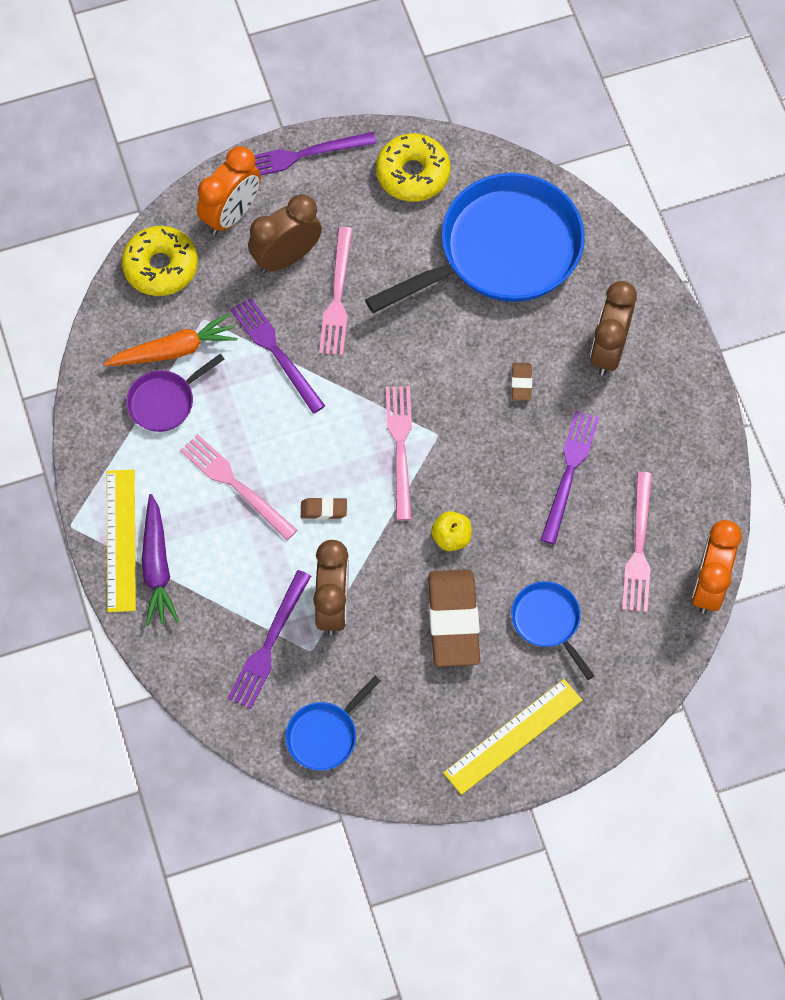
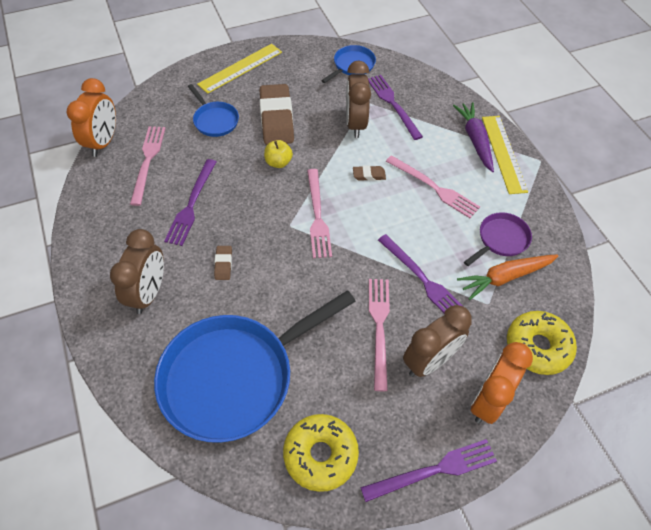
camera: 175 degrees right, 10 degrees down
purple fork [228,570,311,709] -> purple fork turned 45 degrees counterclockwise [368,75,423,140]

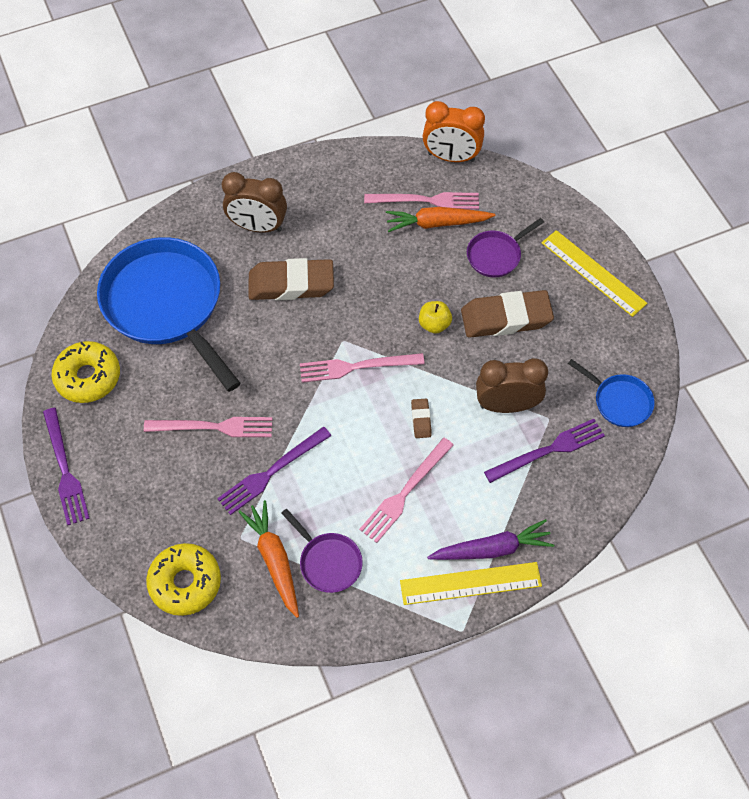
camera: 90 degrees right, 5 degrees up
purple fork [164,159,216,246] -> none
blue pan [188,84,239,137] -> purple pan [467,218,544,277]
brown eraser [214,246,232,280] -> brown eraser [249,258,334,301], size x2.28
brown clock [403,305,472,377] -> none
orange clock [471,342,533,424] -> none
none -> orange carrot [386,207,495,232]

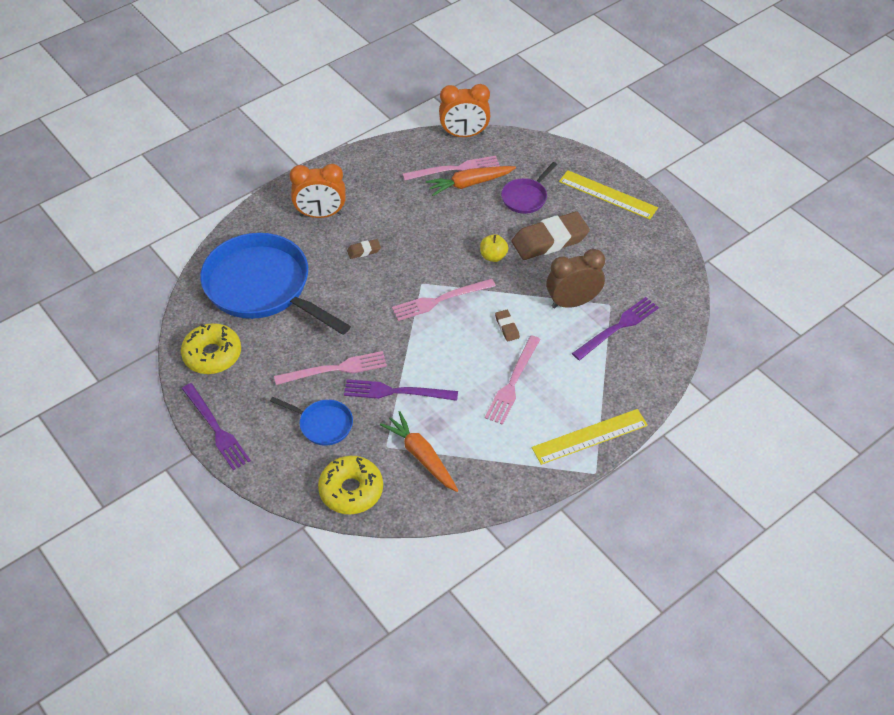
camera: 15 degrees left, 10 degrees down
purple fork [217,427,332,515] -> purple fork turned 60 degrees clockwise [344,379,458,401]
brown clock [222,172,287,233] -> orange clock [289,164,346,218]
brown eraser [249,258,334,301] -> brown eraser [347,239,381,259], size x0.44
purple pan [281,509,363,593] -> none
purple carrot [427,519,554,560] -> none
blue pan [568,359,655,427] -> blue pan moved to [270,397,353,446]

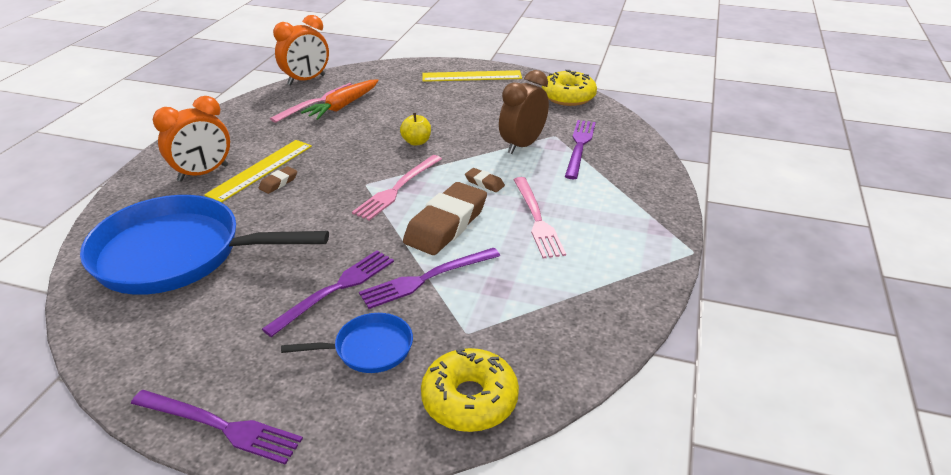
camera: 35 degrees left, 15 degrees down
yellow donut [181,323,241,374] -> yellow donut moved to [542,70,597,106]
pink fork [274,351,387,385] -> purple fork [262,250,394,337]
orange carrot [380,411,459,492] -> none
purple pan [501,162,557,214] -> none
brown eraser [512,211,590,260] -> brown eraser moved to [403,182,487,255]
yellow ruler [532,409,648,465] -> yellow ruler moved to [204,140,312,203]

